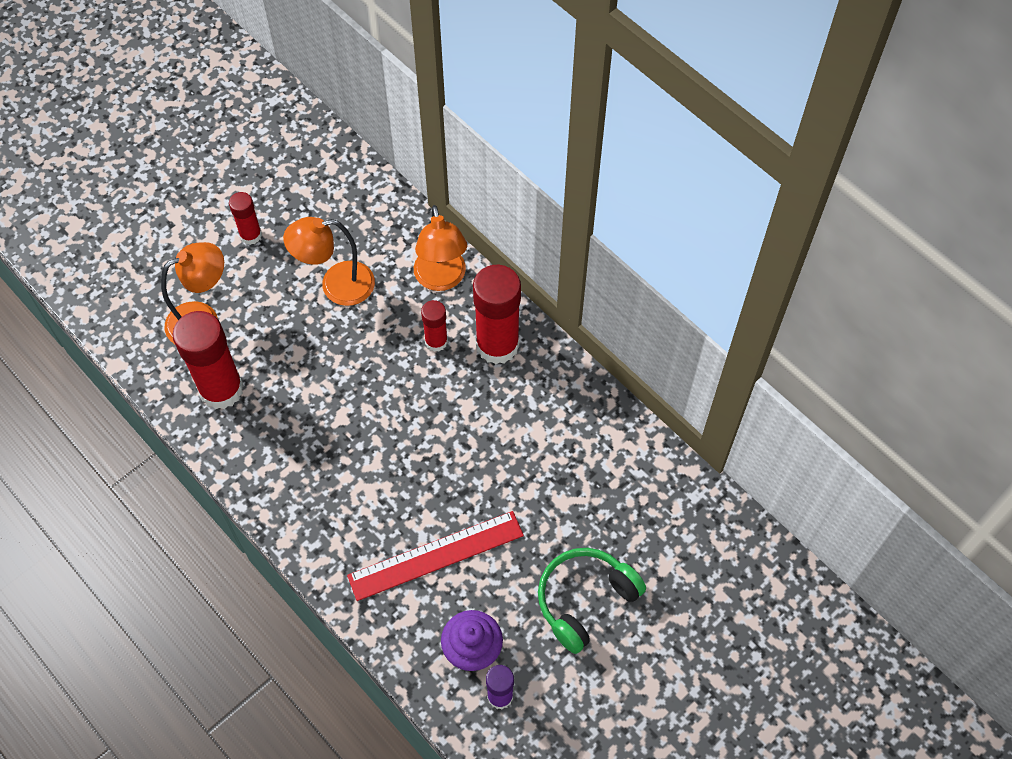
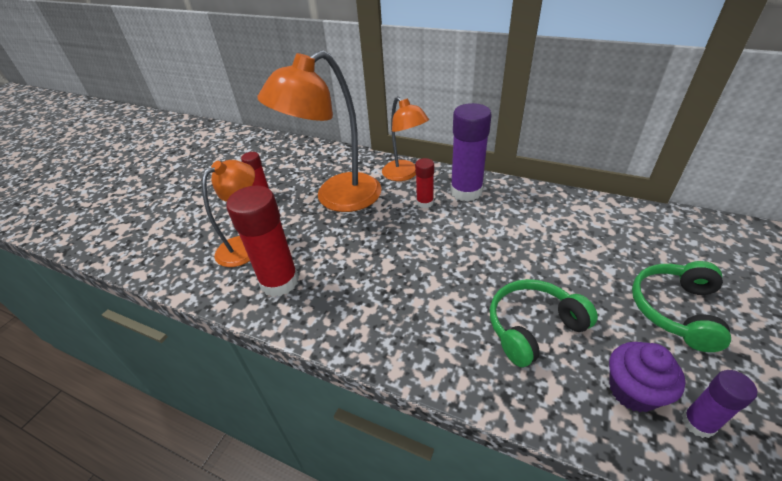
camera: 20 degrees left, 20 degrees down
orange lamp [283,217,375,306] -> orange lamp [257,50,381,212], size x1.67
red ruler [347,511,524,601] -> green headphones [490,279,598,367]
red glue stick [473,265,521,364] -> purple glue stick [450,103,492,202]

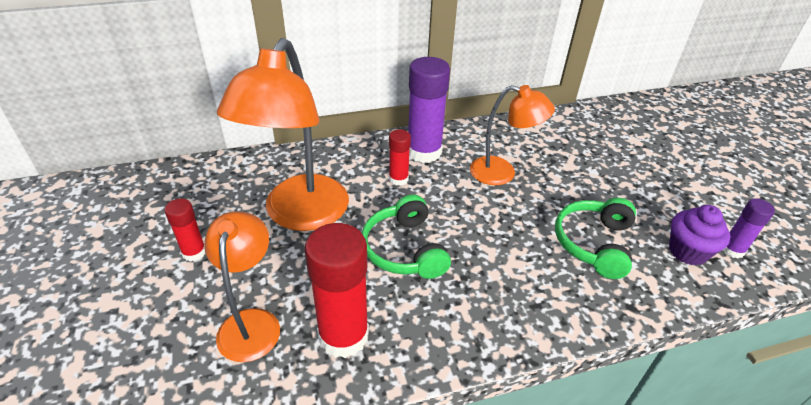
camera: 45 degrees left, 0 degrees up
orange lamp [382,96,429,181] -> orange lamp moved to [470,85,555,185]
green headphones [632,261,731,352] -> green headphones moved to [362,194,451,279]

